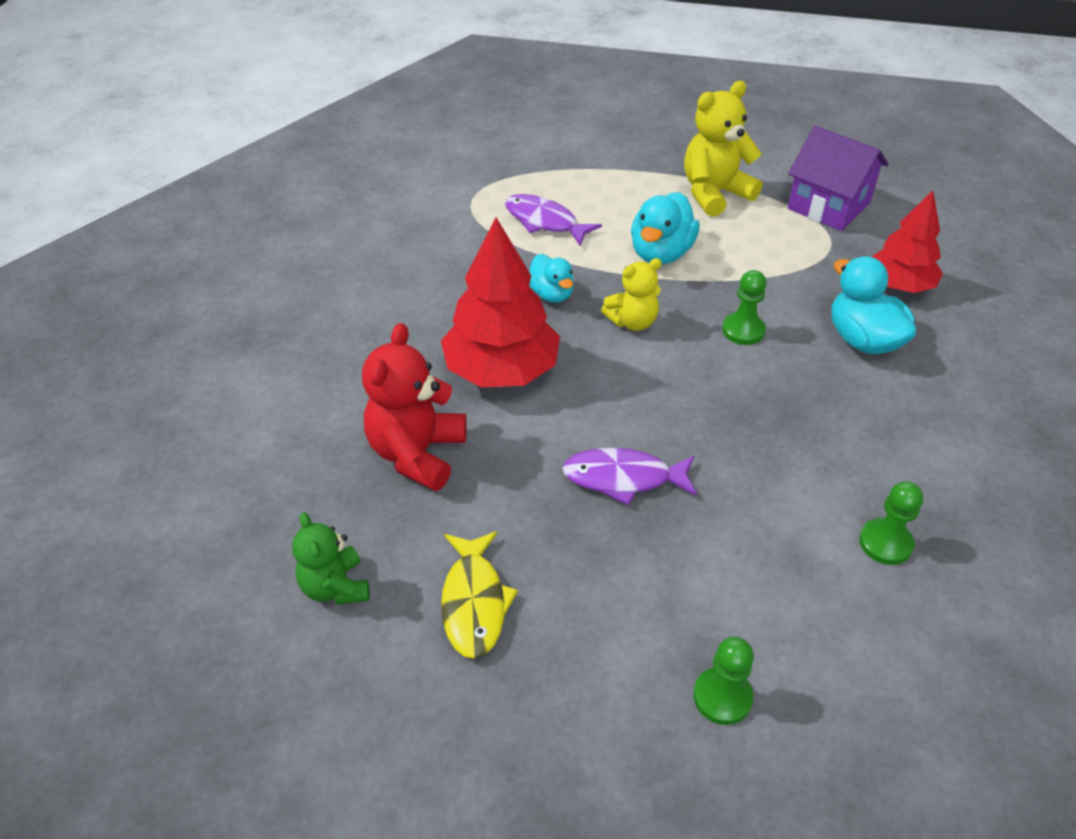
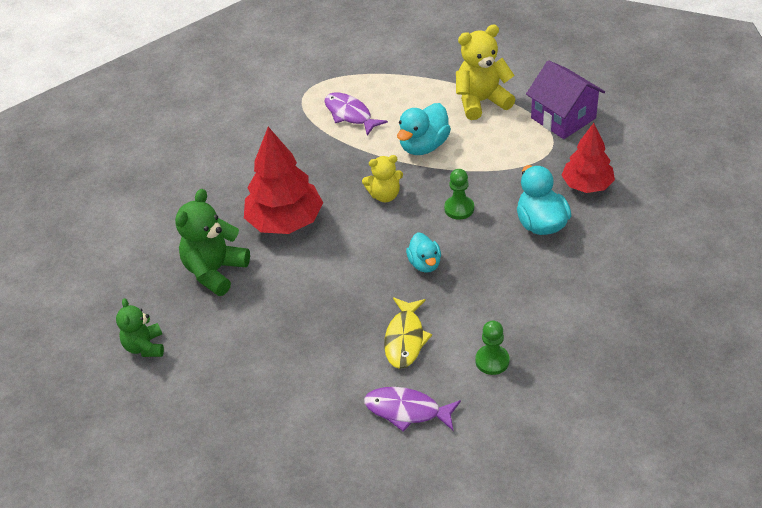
camera: 15 degrees right, 0 degrees up
red teddy bear [362,323,467,491] -> green teddy bear [175,189,250,296]
yellow fish [441,531,518,659] -> yellow fish moved to [384,297,432,369]
turquoise duck [529,254,574,303] -> turquoise duck moved to [406,232,441,273]
purple fish [562,448,697,505] -> purple fish moved to [364,387,461,432]
green pawn [693,637,754,725] -> none

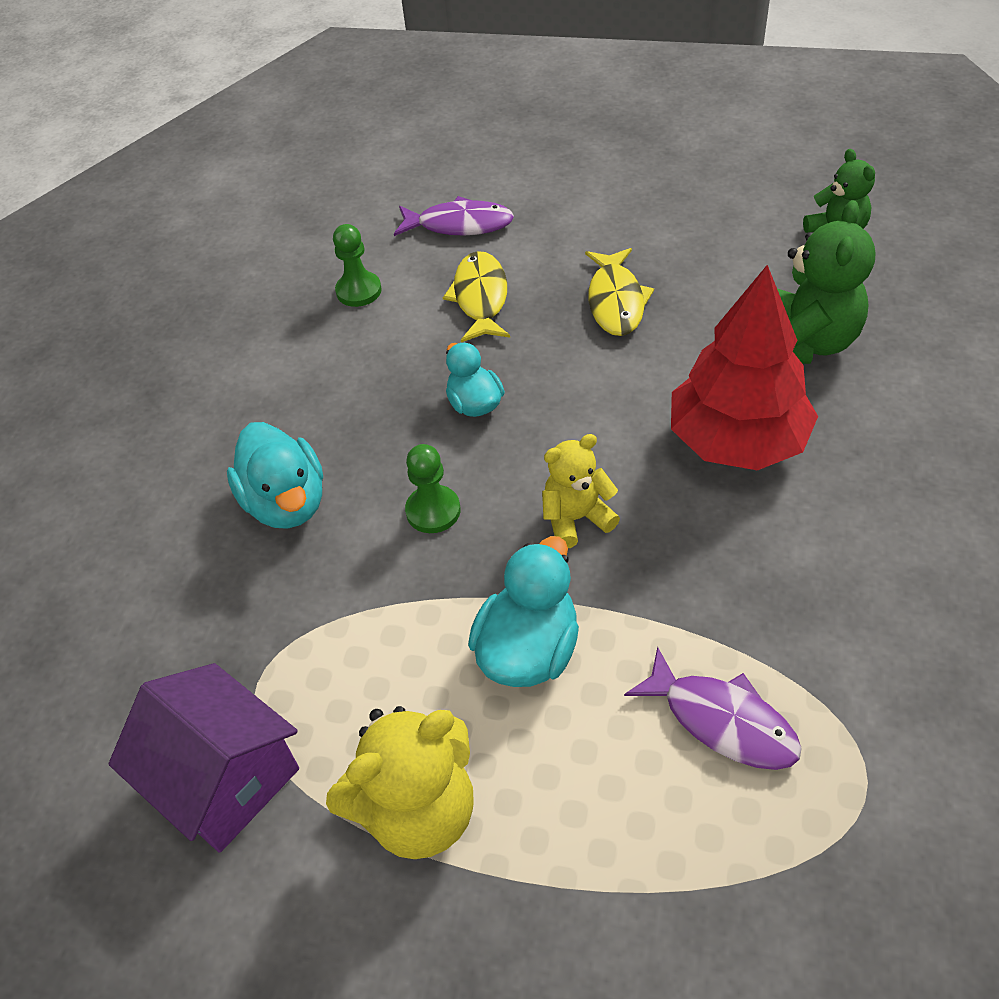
camera: 170 degrees right, 5 degrees up
red tree [562,123,615,193] -> none
none -> yellow fish [585,248,654,336]

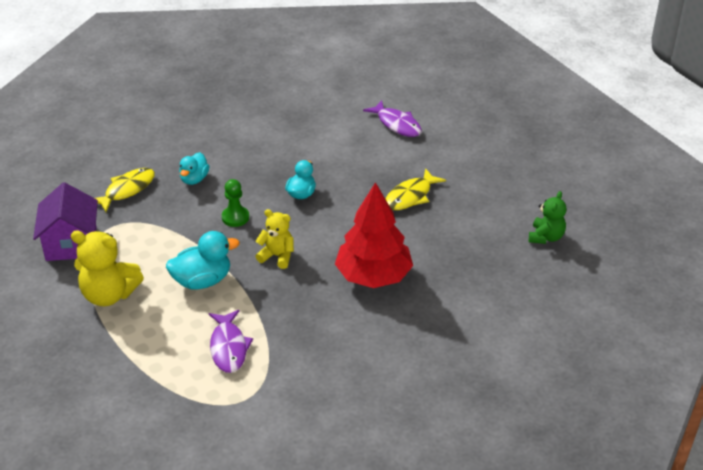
camera: 40 degrees right, 10 degrees down
turquoise duck [227,422,323,529] -> turquoise duck [179,152,210,185], size x0.65
green pawn [333,224,382,307] -> none
yellow fish [443,251,510,342] -> yellow fish moved to [95,168,155,212]
green teddy bear [777,200,876,364] -> none

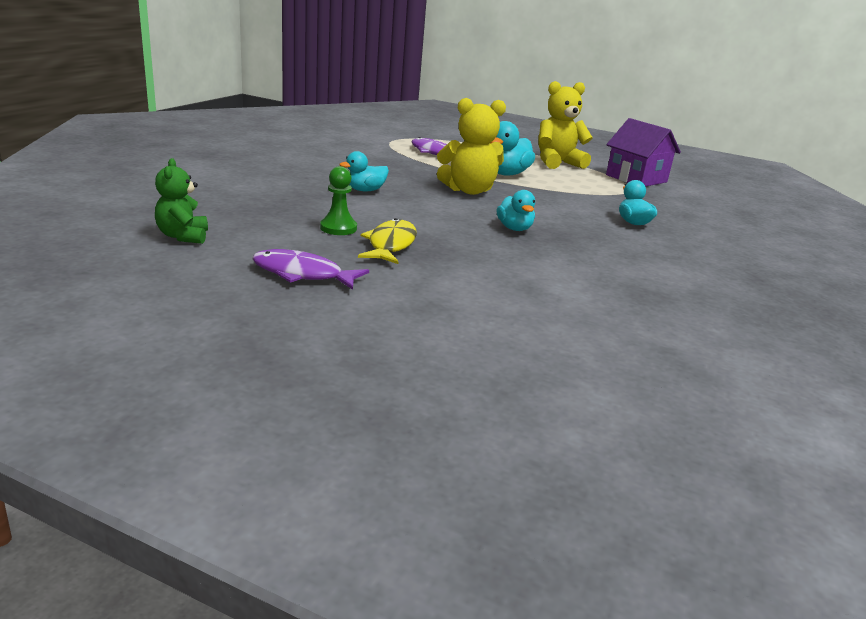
camera: 145 degrees right, 15 degrees down
yellow fish [95,168,155,212] -> none
green pawn [222,179,249,227] -> green pawn moved to [320,166,357,235]
yellow teddy bear [255,209,294,269] -> yellow teddy bear [437,98,506,195], size x1.60
red tree [335,182,413,288] -> turquoise duck [339,151,389,192]
purple fish [363,100,422,137] -> purple fish moved to [252,249,369,290]

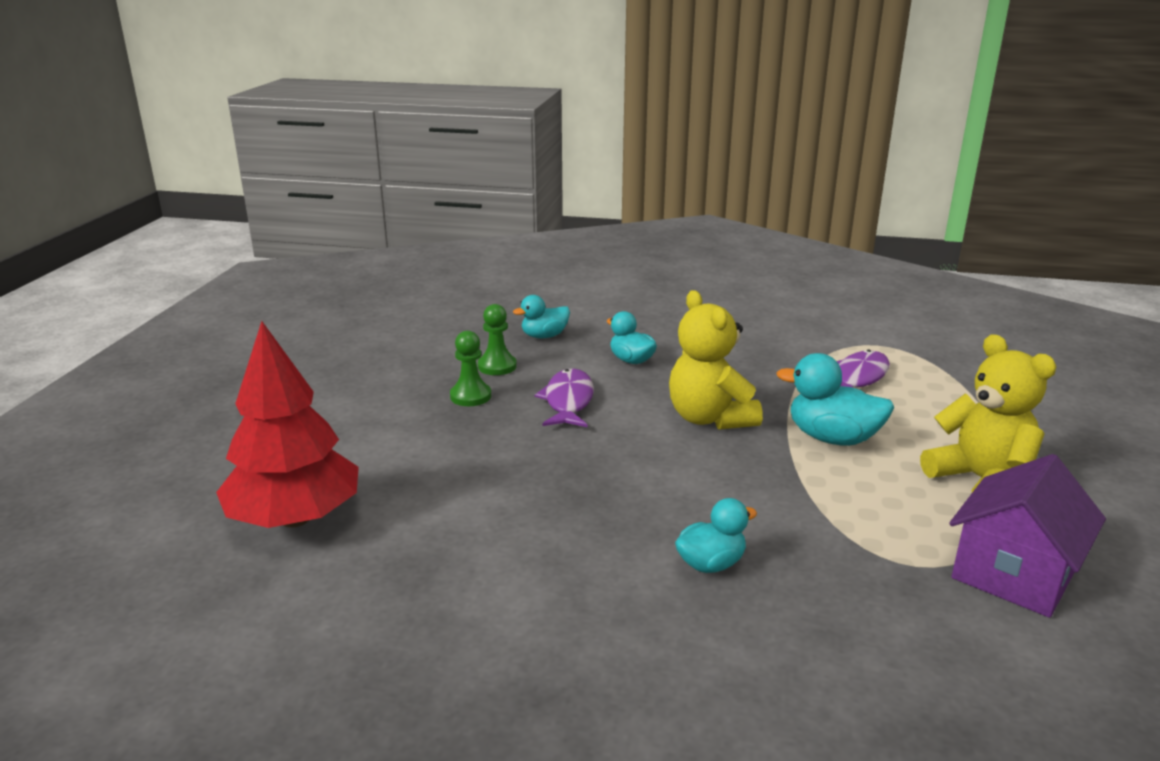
camera: 80 degrees right, 0 degrees up
green teddy bear [155,158,208,244] -> none
purple fish [252,249,369,290] -> purple fish moved to [534,368,594,427]
yellow fish [358,218,417,264] -> green pawn [450,331,491,406]
turquoise duck [497,190,535,231] -> turquoise duck moved to [513,295,570,339]
none -> red tree [216,321,359,528]

